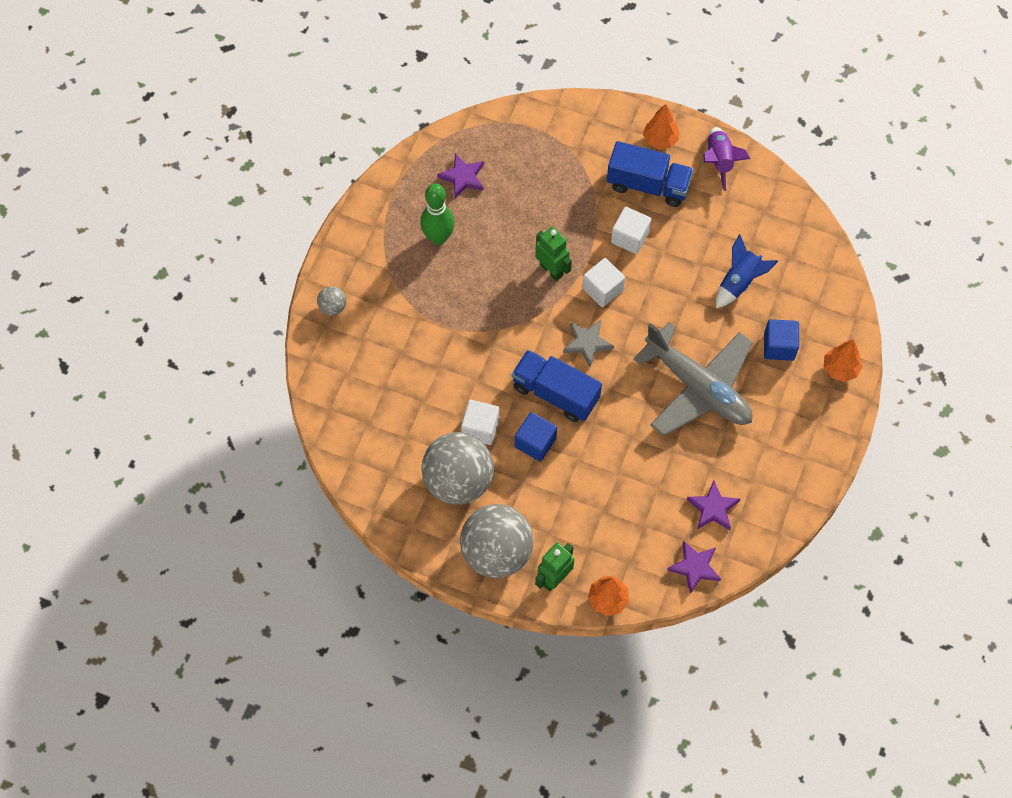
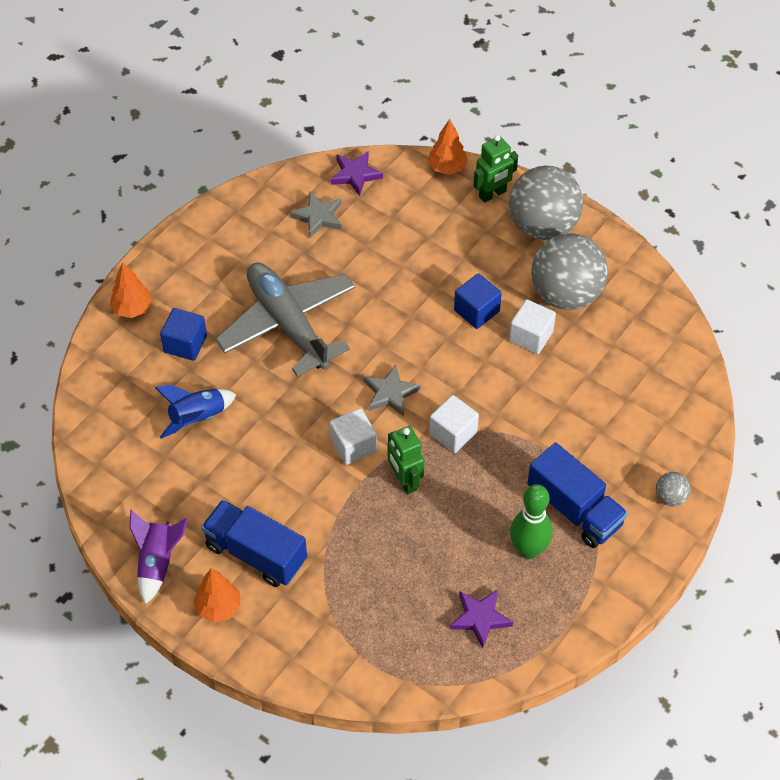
camera: 165 degrees left, 10 degrees down
blue truck [512,350,602,422] -> blue truck moved to [527,442,628,548]
white cube [611,207,651,254] -> white cube moved to [429,395,479,453]
purple star [687,481,740,530] -> grey star [290,192,341,238]

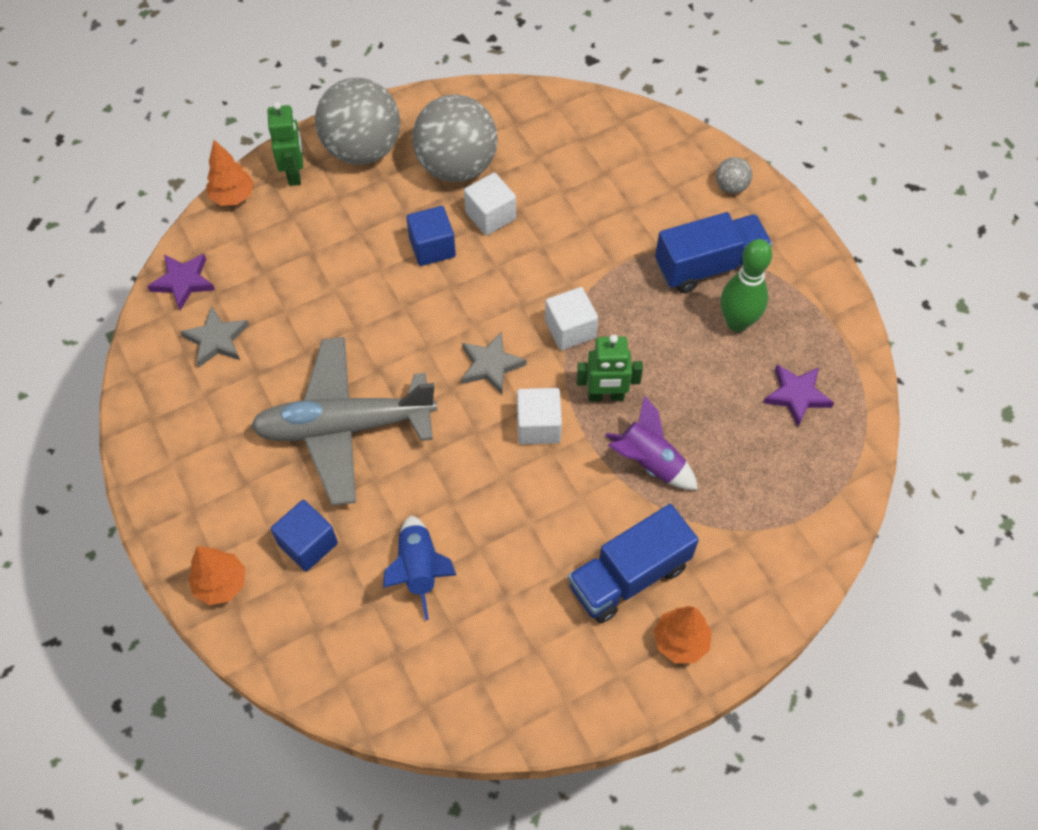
camera: 65 degrees left, 5 degrees up
purple rocket [129,510,188,605] -> purple rocket moved to [605,395,698,490]

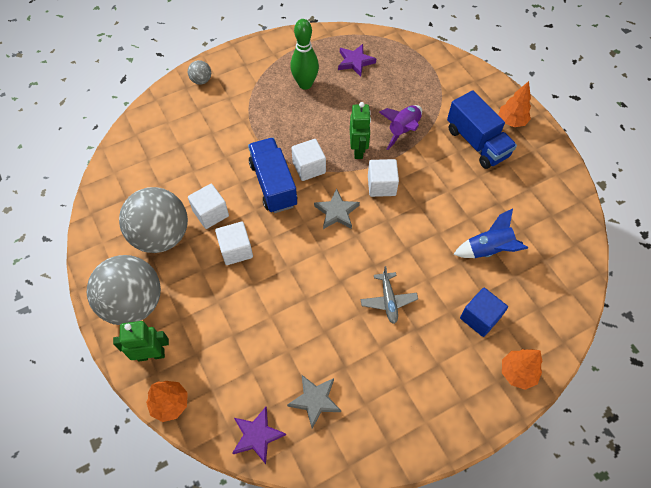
camera: 90 degrees left, 0 degrees up
grey plane [250,337,437,506] -> grey plane [361,266,418,324], size x0.43
blue cube [406,206,456,266] -> white cube [215,222,253,265]
blue truck [655,212,772,293] -> blue truck moved to [248,138,297,213]

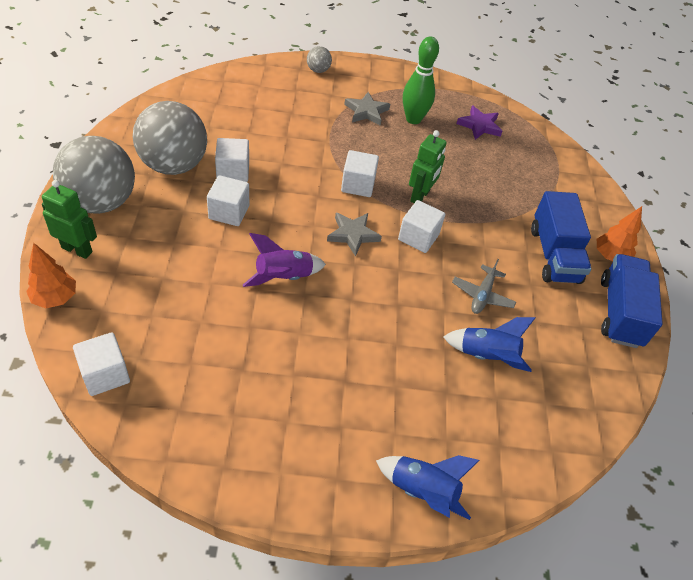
camera: 25 degrees right, 10 degrees down
purple star [232,407,286,464] -> white cube [73,332,130,396]
blue truck [248,138,297,213] -> blue truck moved to [601,254,663,348]
grey star [287,375,341,429] -> grey star moved to [344,92,390,126]
grey plane [361,266,418,324] -> grey plane moved to [452,259,516,314]
purple rocket [379,105,422,150] -> purple rocket moved to [243,233,326,287]
blue cube [460,288,508,337] -> none
orange tree [502,349,542,390] -> blue rocket [376,455,480,520]

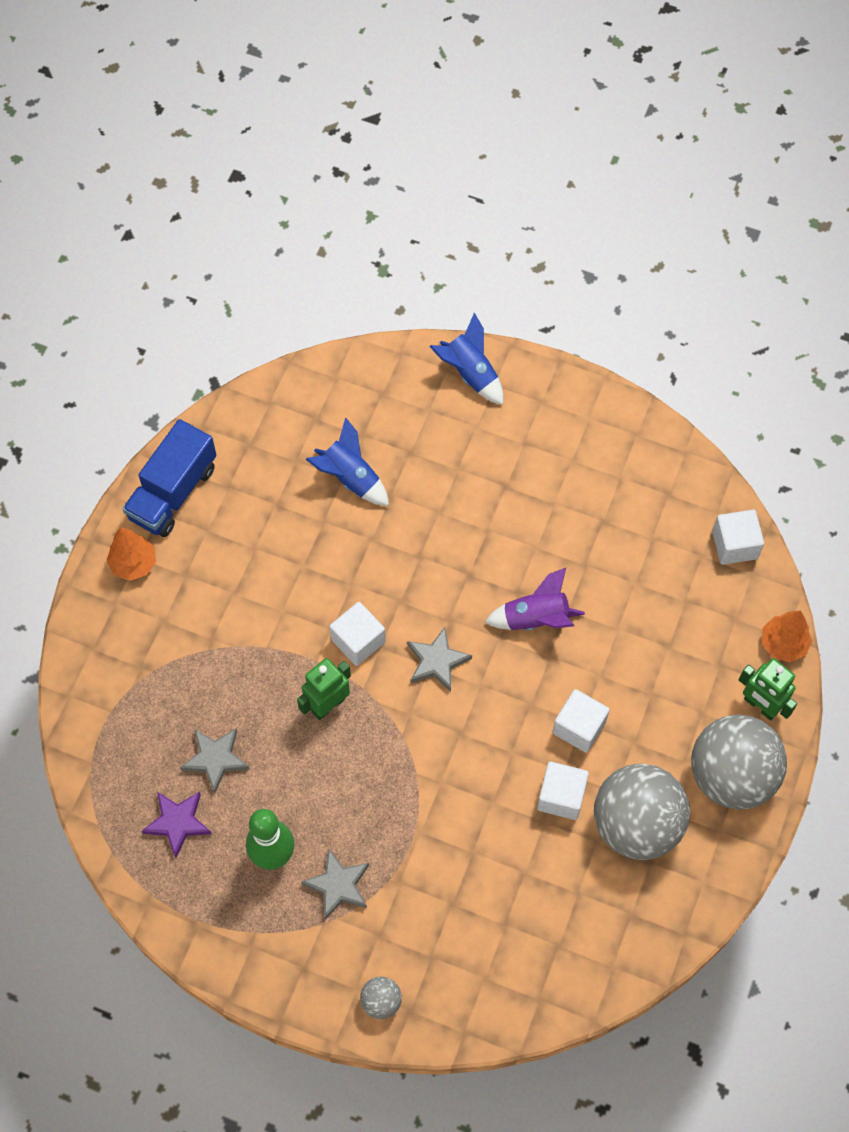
camera: 155 degrees left, 15 degrees up
white cube [341,150,379,197] -> none
grey plane [452,259,516,314] -> none
blue truck [531,191,591,284] -> none
none -> grey star [180,729,249,793]

